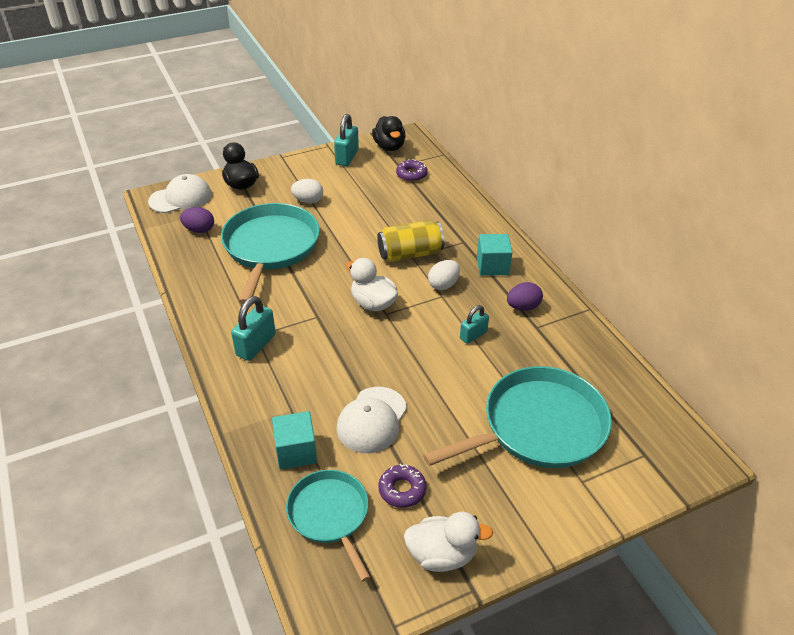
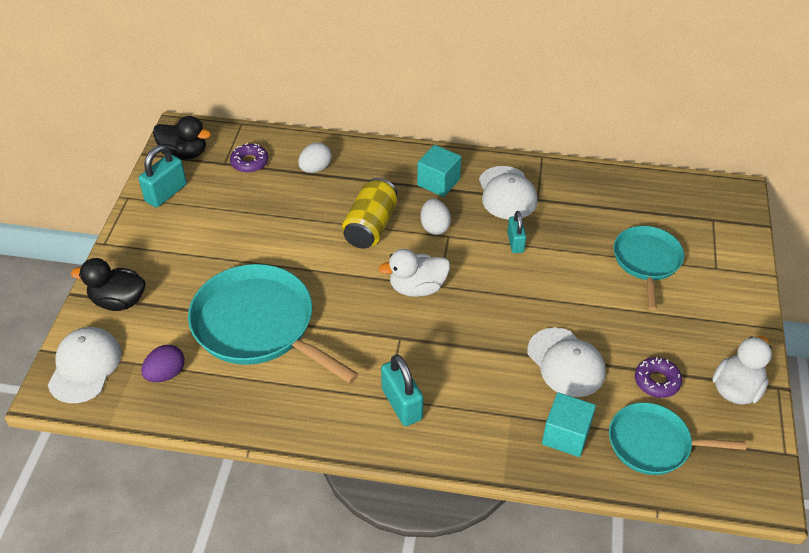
camera: 55 degrees left, 5 degrees up
white egg [291,179,323,203] -> white egg moved to [298,143,332,173]
turquoise padlock [334,114,359,166] -> turquoise padlock turned 75 degrees clockwise [138,145,187,207]
turquoise pan [423,366,612,468] -> turquoise pan [613,226,684,310], size x0.60
purple egg [507,282,543,311] -> white cap [479,166,538,220]

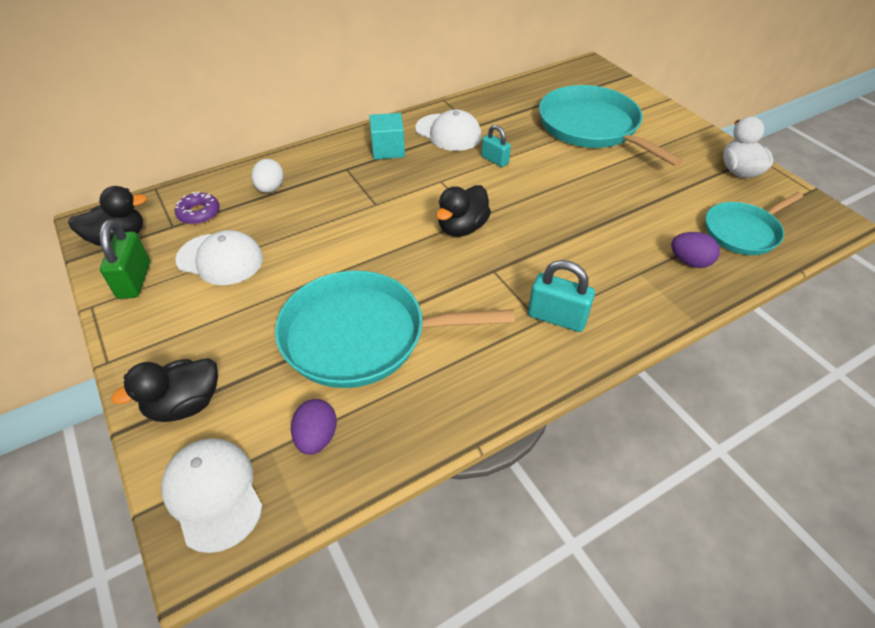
camera: 40 degrees left, 0 degrees up
turquoise padlock [138,145,187,207] -> green padlock [100,219,150,299]
yellow can [342,178,397,249] -> none
white duck [379,249,450,297] -> black duck [436,185,491,237]
white egg [421,199,451,235] -> none
white cap [527,327,606,397] -> white cap moved to [176,230,263,285]
turquoise cube [542,392,596,457] -> purple egg [671,232,720,268]
turquoise pan [613,226,684,310] -> turquoise pan [539,85,683,166], size x1.66
purple donut [635,357,682,398] -> none

